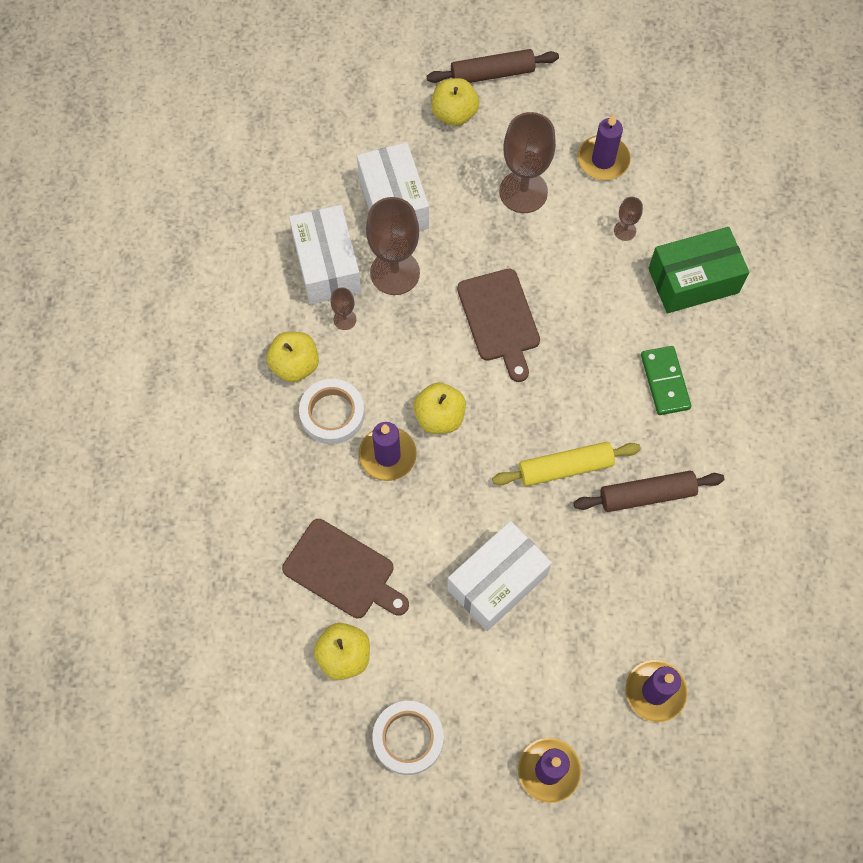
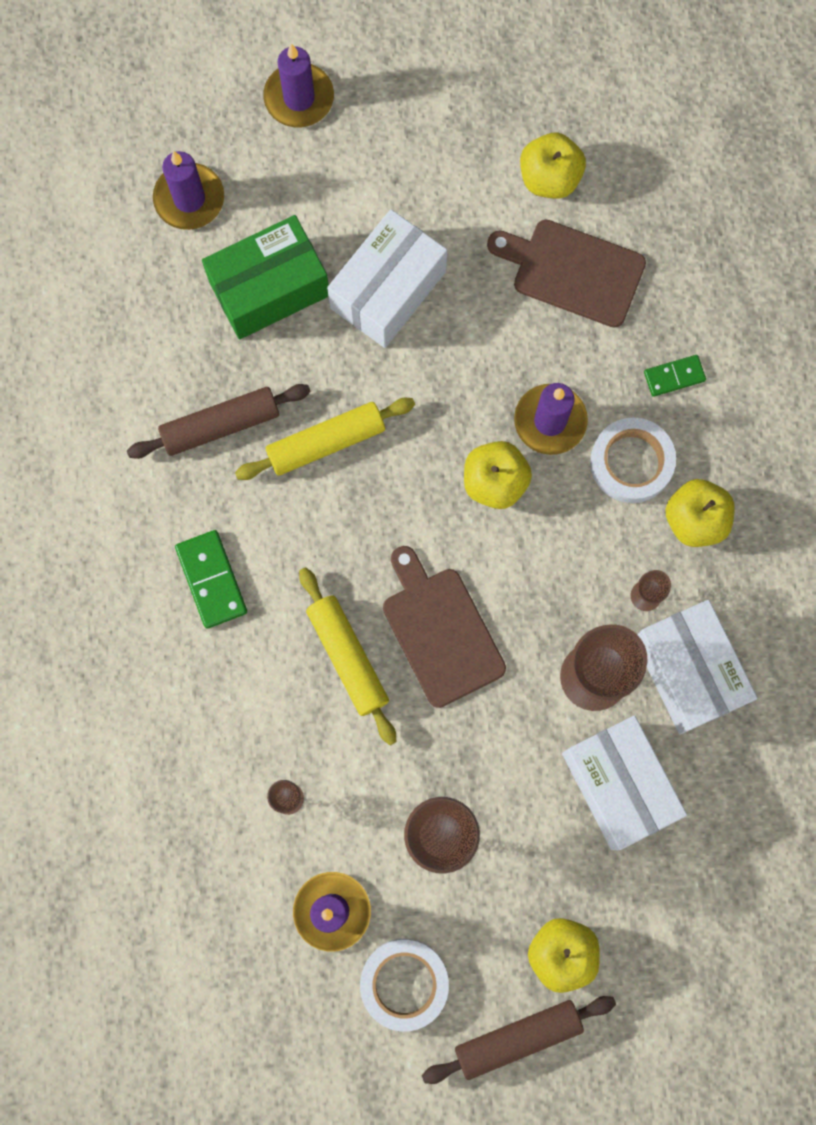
camera: 170 degrees right, 10 degrees up
white tape [372,701,444,775] -> white tape moved to [360,939,449,1031]
green box [648,227,749,313] -> green box moved to [202,215,329,340]
none -> yellow rolling pin [299,567,396,745]
none -> green domino [644,355,706,397]

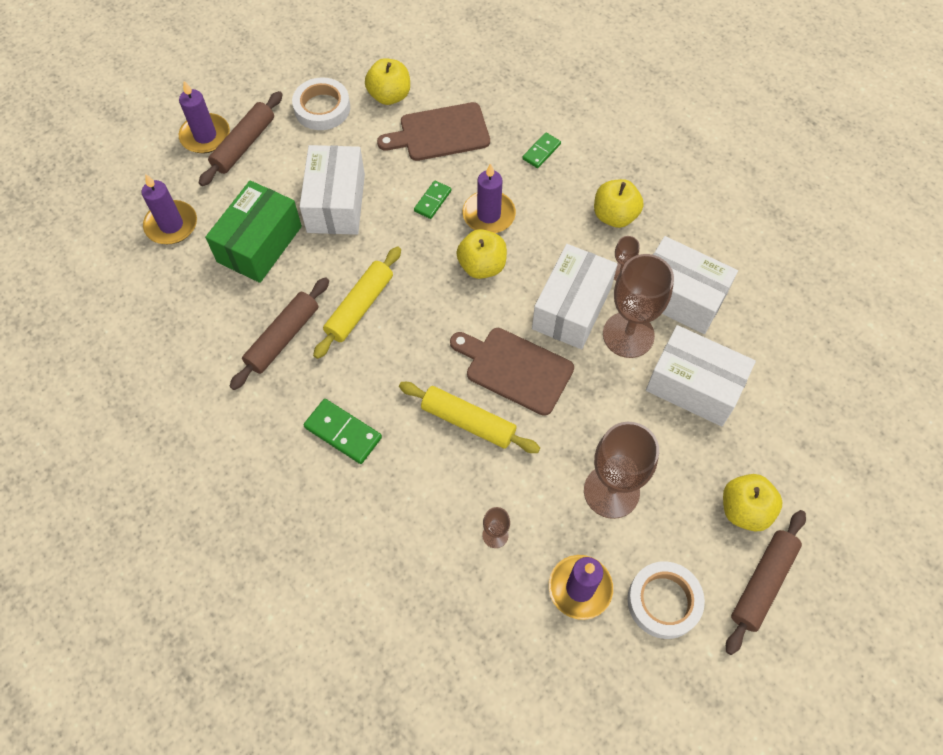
camera: 35 degrees left, 15 degrees down
white tape [590,417,676,503] -> white tape moved to [292,77,350,130]
none -> brown rolling pin [199,91,283,186]
none -> green domino [414,181,451,219]
none -> white box [532,244,618,349]

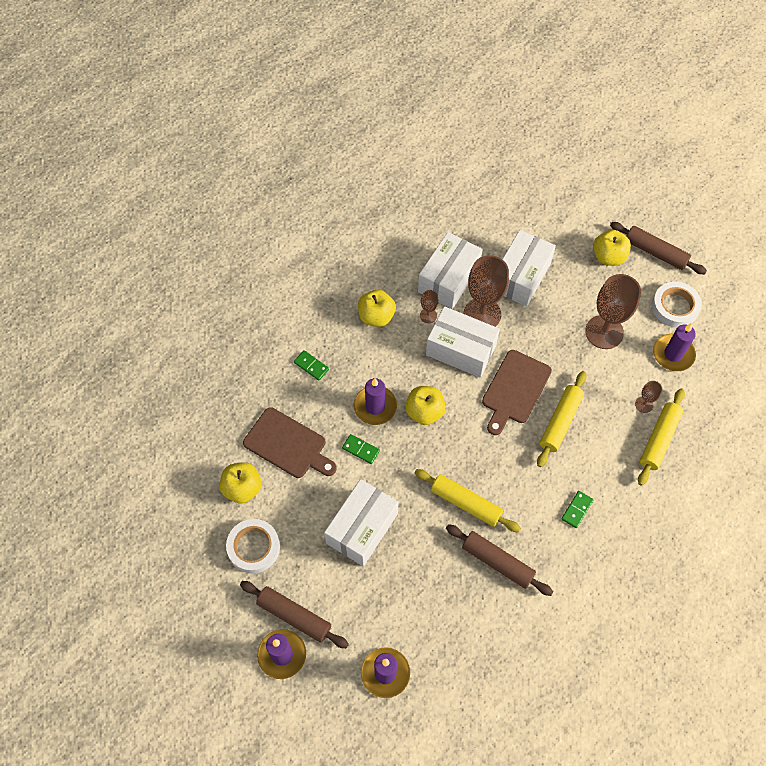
camera: 90 degrees left, 0 degrees up
green box [205,180,302,283] -> none
white box [300,145,365,235] -> white box turned 60 degrees counterclockwise [324,479,399,567]
green domino [304,399,382,464] -> green domino [561,491,594,528], size x0.64
brown cutting board [377,102,490,161] -> brown cutting board turned 45 degrees counterclockwise [243,407,337,478]
none -> yellow rolling pin [638,388,685,486]

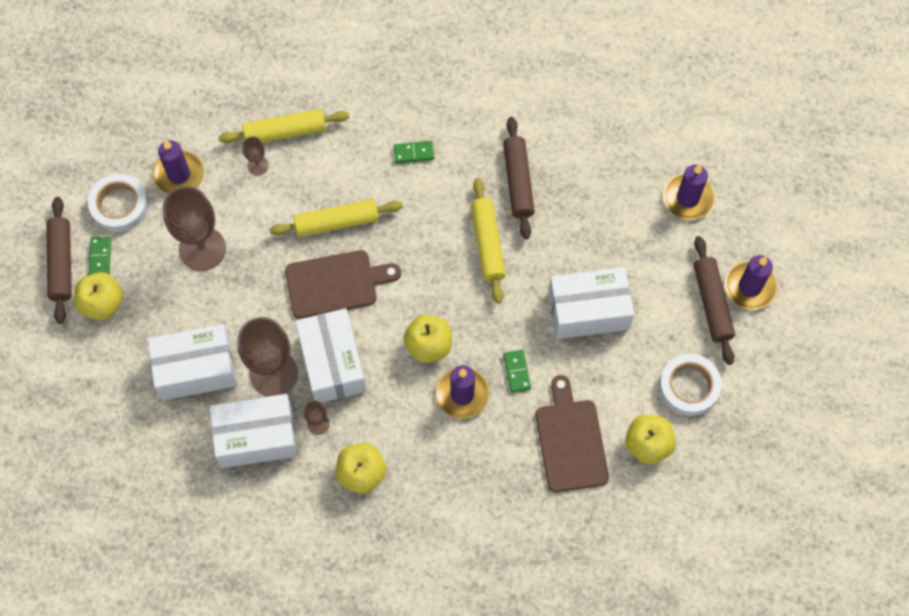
camera: 130 degrees left, 5 degrees up
green domino [294,350,329,381] -> green domino moved to [88,237,111,275]

